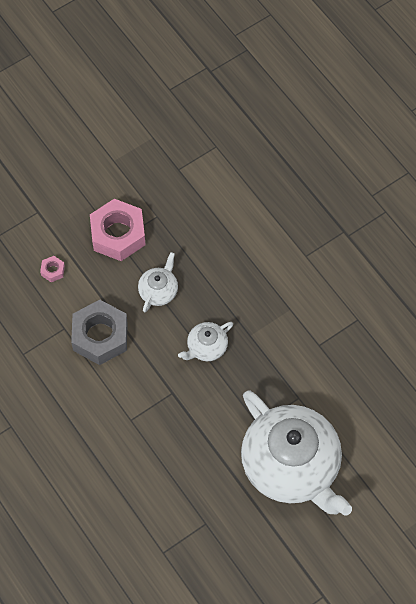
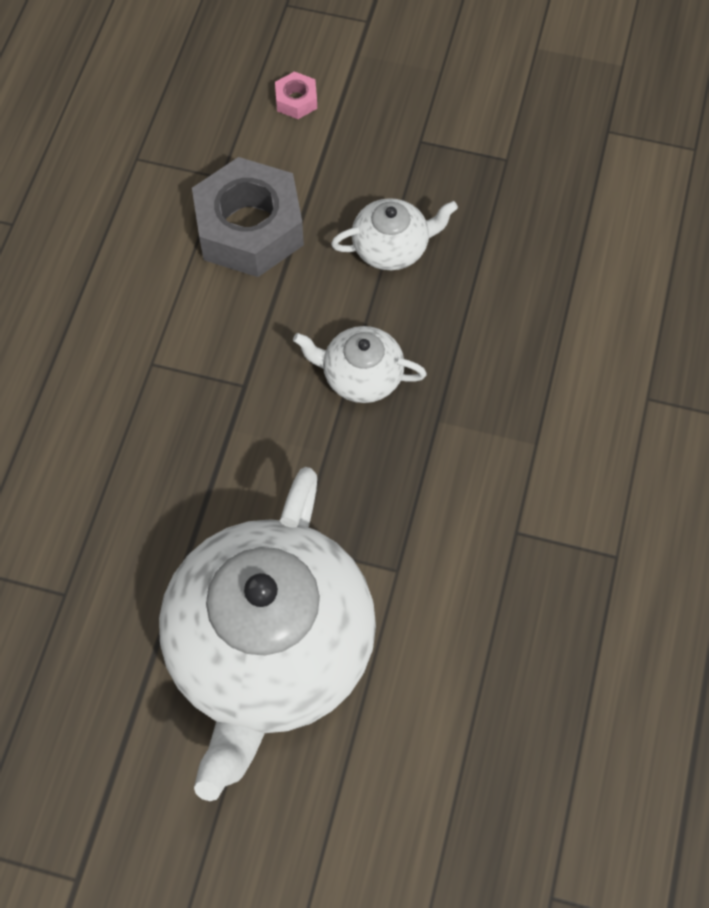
camera: 50 degrees right, 0 degrees up
pink nut [90,199,146,261] -> none

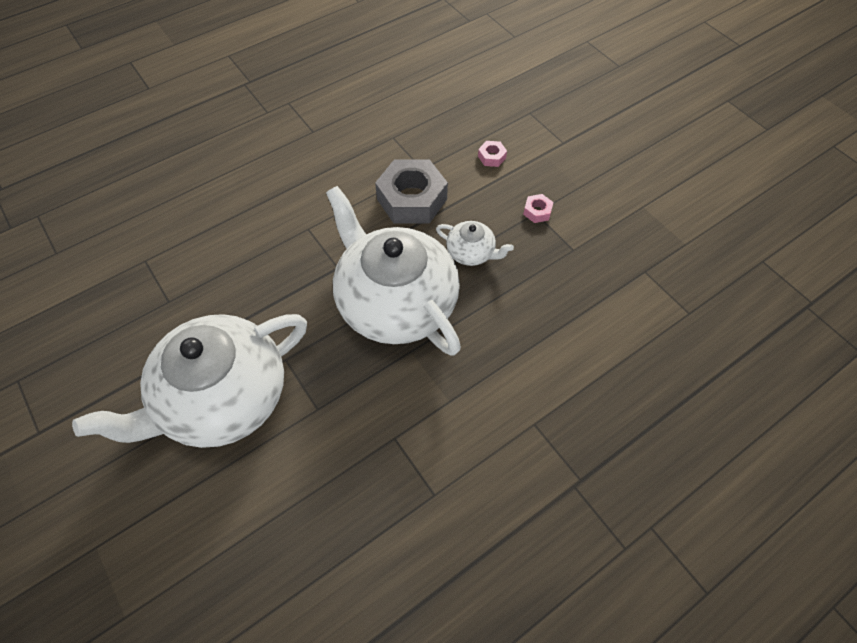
camera: 40 degrees right, 5 degrees down
white teapot [293,326,427,403] -> white teapot [326,186,461,356], size x2.35
none -> pink nut [523,194,553,223]

